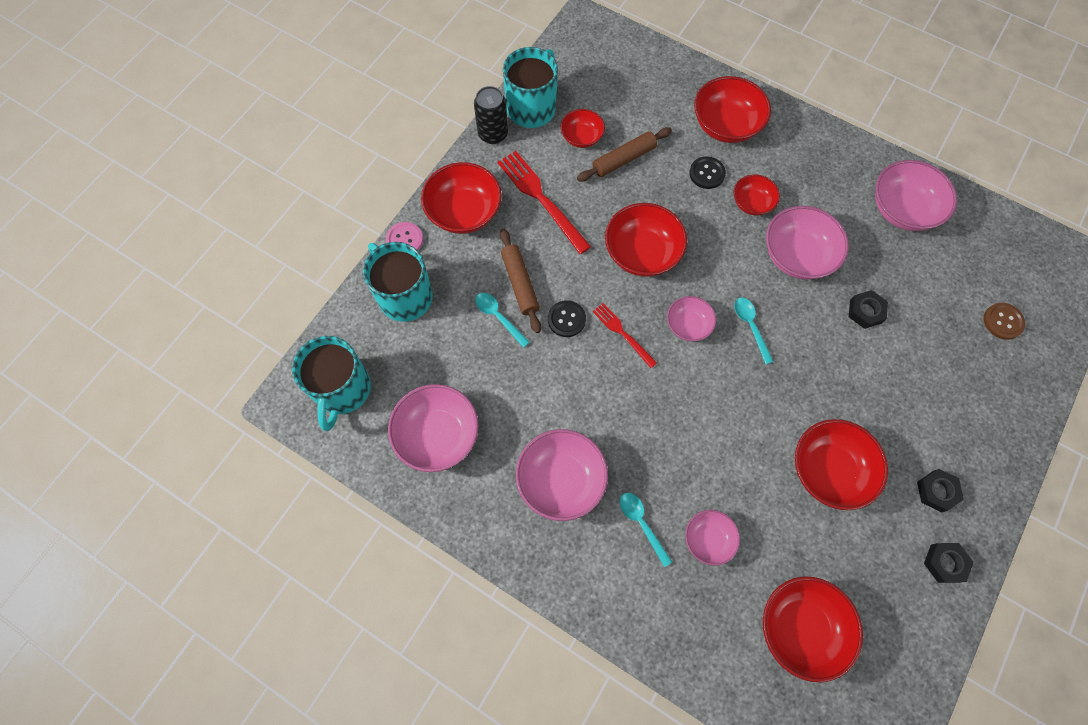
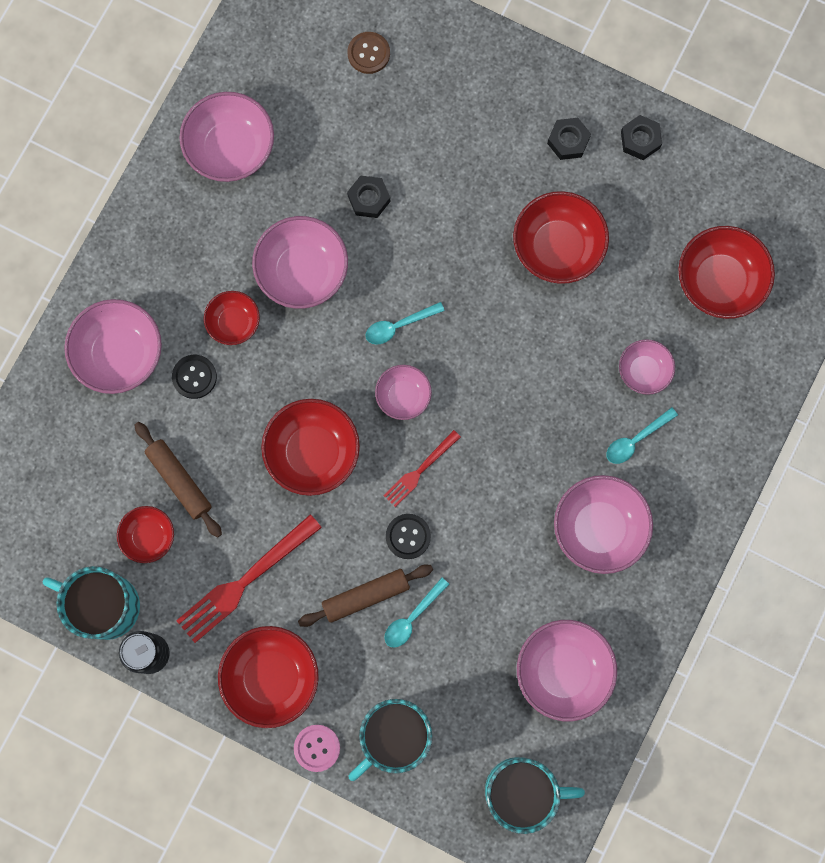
camera: 95 degrees left, 10 degrees up
red bowl [694,76,771,143] -> pink bowl [64,299,162,394]

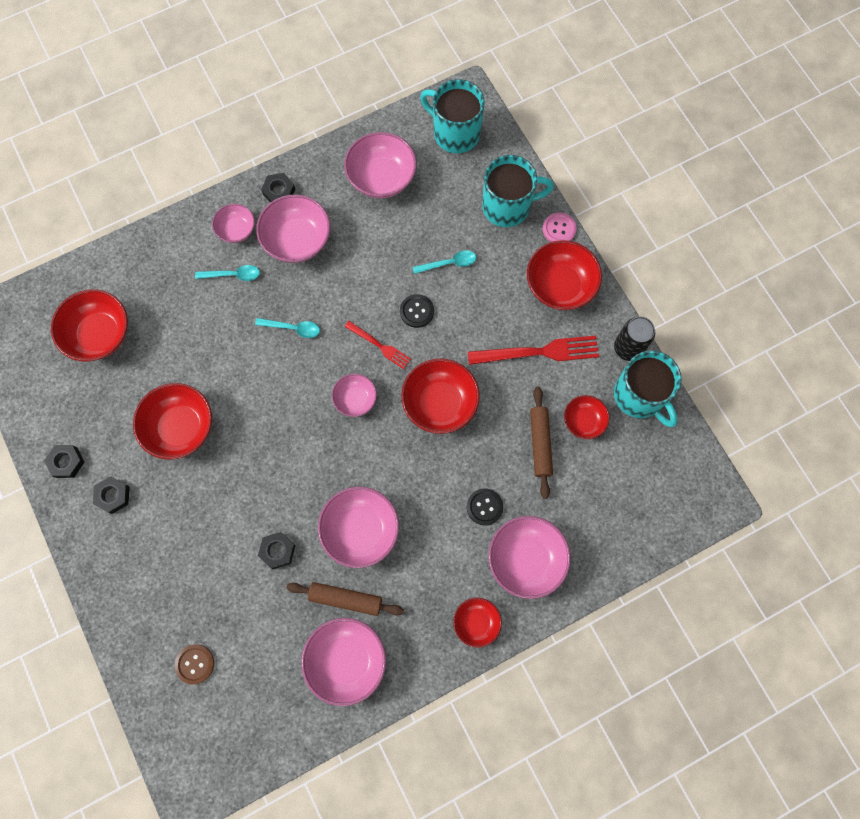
camera: 145 degrees left, 5 degrees down
red bowl [204,291,260,345] -> red bowl moved to [453,598,502,648]
brown rolling pin [298,565,433,627] -> brown rolling pin moved to [286,582,404,616]
turquoise spoon [365,302,445,344] -> turquoise spoon moved to [255,318,320,338]
red fork [384,430,461,507] -> red fork turned 45 degrees clockwise [344,321,411,369]
pink bowl [619,339,675,395] -> pink bowl moved to [212,204,255,243]
none -> black nut [261,173,295,202]

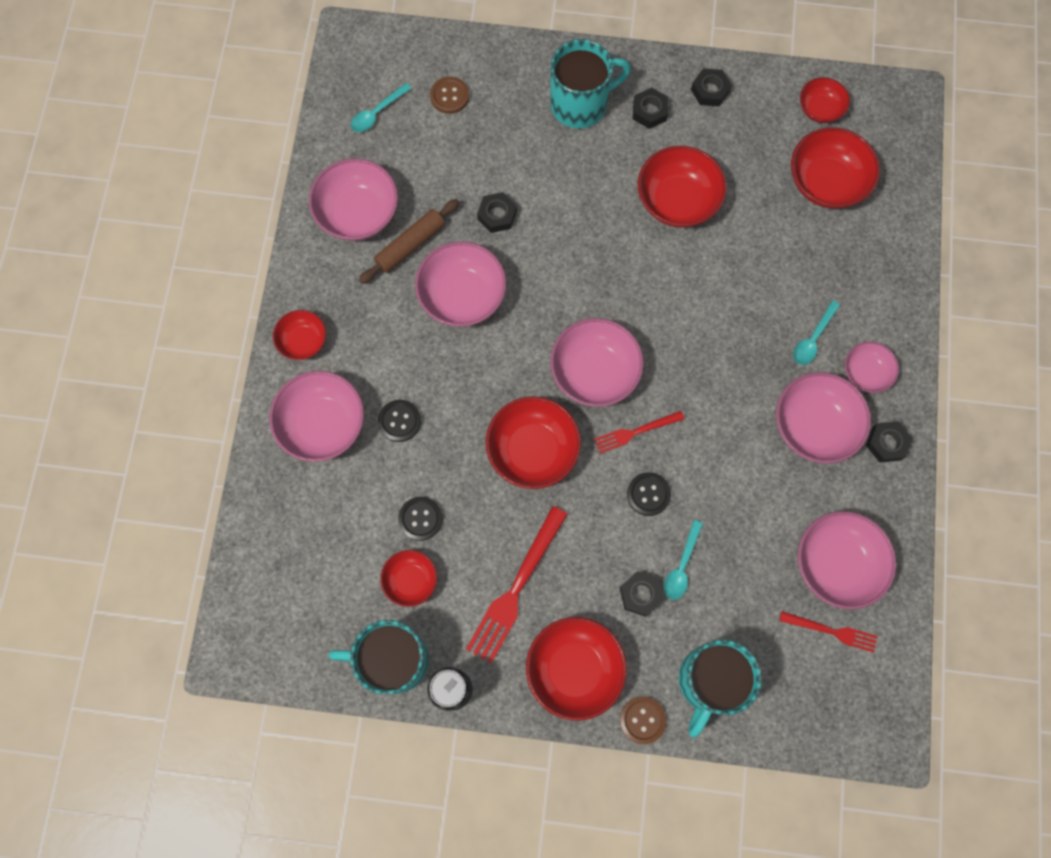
camera: 125 degrees right, 0 degrees up
turquoise spoon [255,318,320,338] -> turquoise spoon moved to [351,83,412,132]
pink bowl [332,374,377,417] -> pink bowl [550,318,644,407], size x1.71
turquoise mug [420,79,485,153] -> turquoise mug moved to [550,39,631,128]
brown rolling pin [530,387,553,499] -> black button [398,497,443,541]
pink button [543,213,576,242] -> brown button [620,696,667,744]
none -> black nut [620,571,664,617]
none -> red fork [779,611,878,653]
none -> red bowl [800,77,850,123]

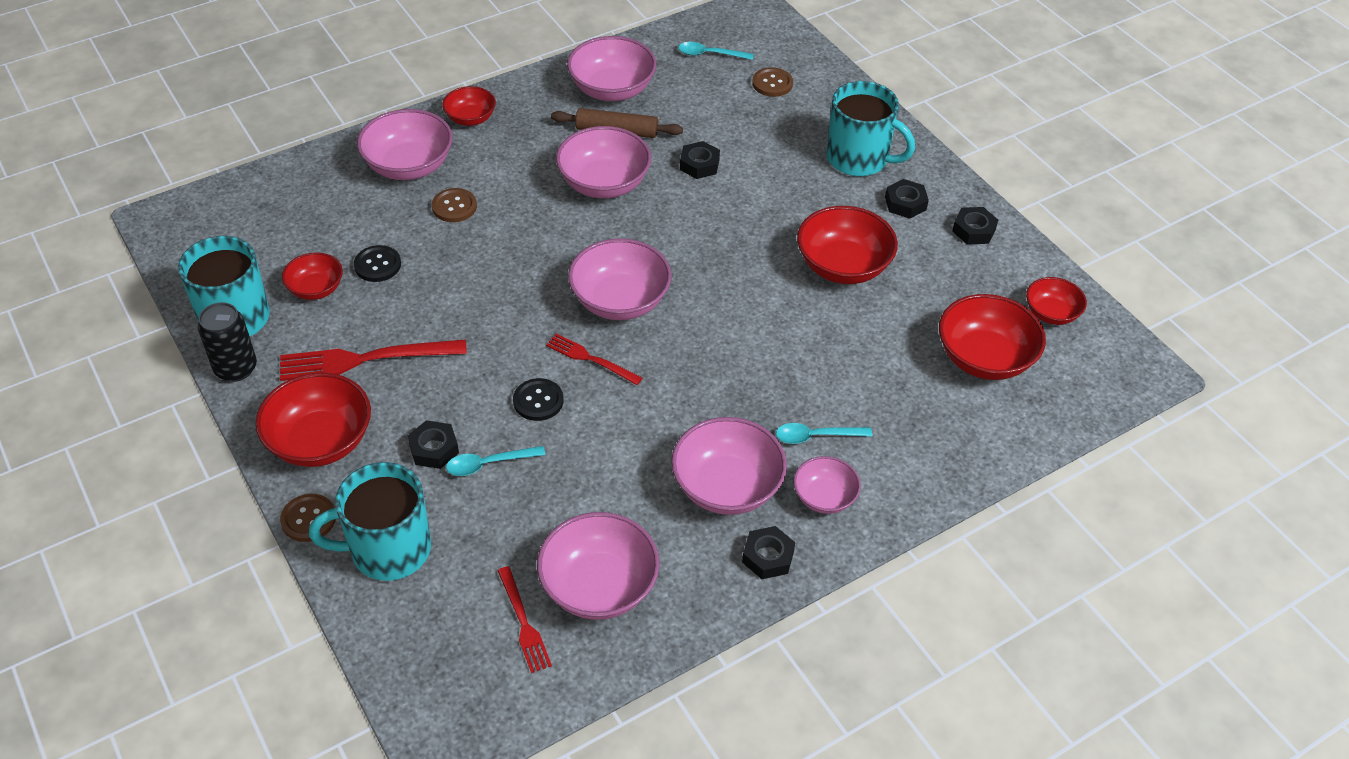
camera: 50 degrees right, 25 degrees down
black button [378,400,421,442] -> brown button [432,188,477,222]
red bowl [486,396,581,489] -> none

